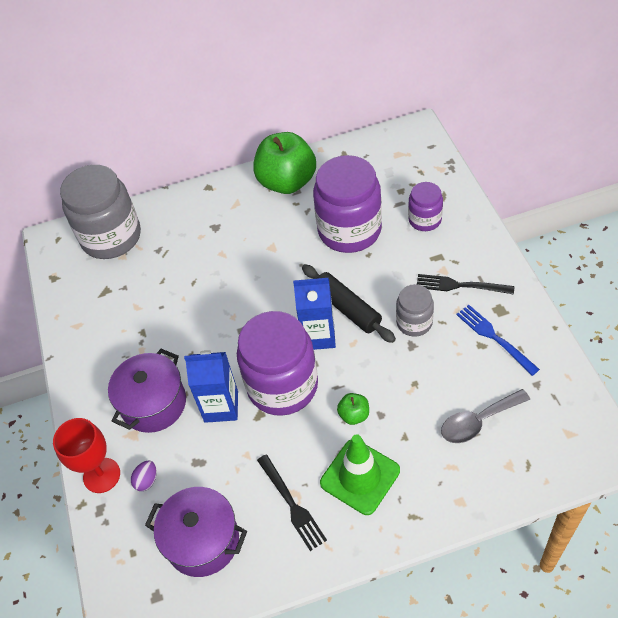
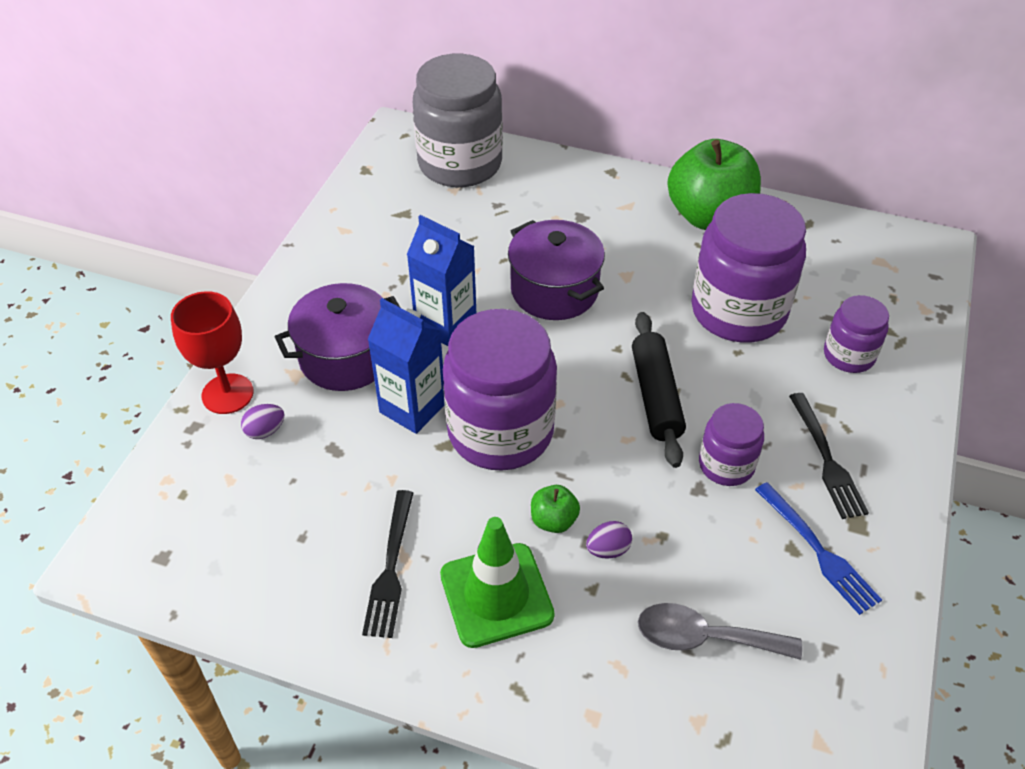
camera: 30 degrees right, 5 degrees down
purple pot [145,487,247,577] -> purple pot moved to [508,220,605,320]
blue carton [293,278,336,350] -> blue carton moved to [407,215,476,346]
grey jar [396,284,434,337] -> purple jar [699,403,764,486]
black fork [417,274,514,295] -> black fork turned 150 degrees counterclockwise [789,393,869,519]
blue fork [456,305,540,376] -> blue fork turned 150 degrees clockwise [755,482,882,615]
none -> purple egg [586,521,632,559]

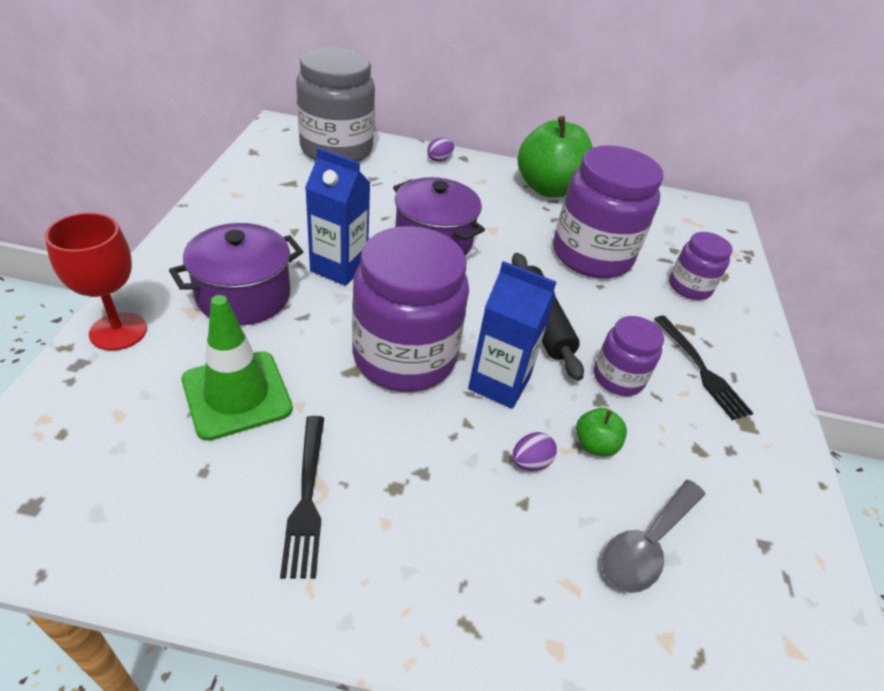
camera: 15 degrees left, 5 degrees down
purple egg [241,404,285,439] -> purple egg moved to [427,138,454,162]
blue carton [367,298,445,434] -> blue carton moved to [468,261,556,409]
green traffic cone [440,517,555,648] -> green traffic cone moved to [182,295,293,441]
green apple [531,485,580,533] -> green apple moved to [576,408,627,456]
grey spoon [638,603,802,660] -> grey spoon turned 45 degrees counterclockwise [602,480,705,593]
blue fork [755,482,882,615] -> none

